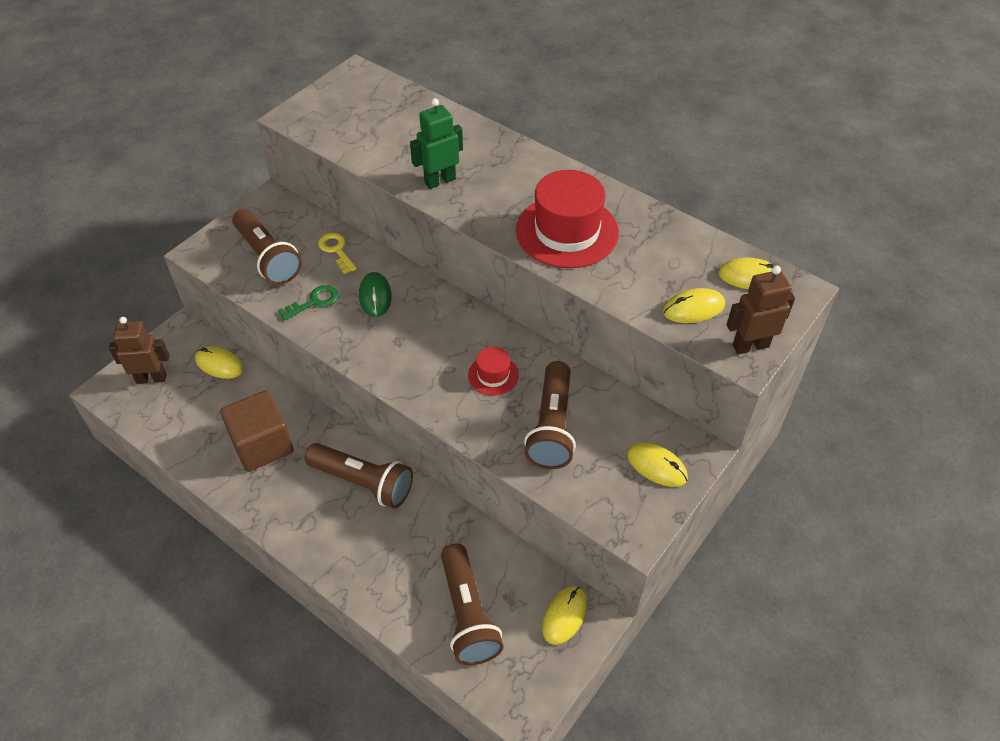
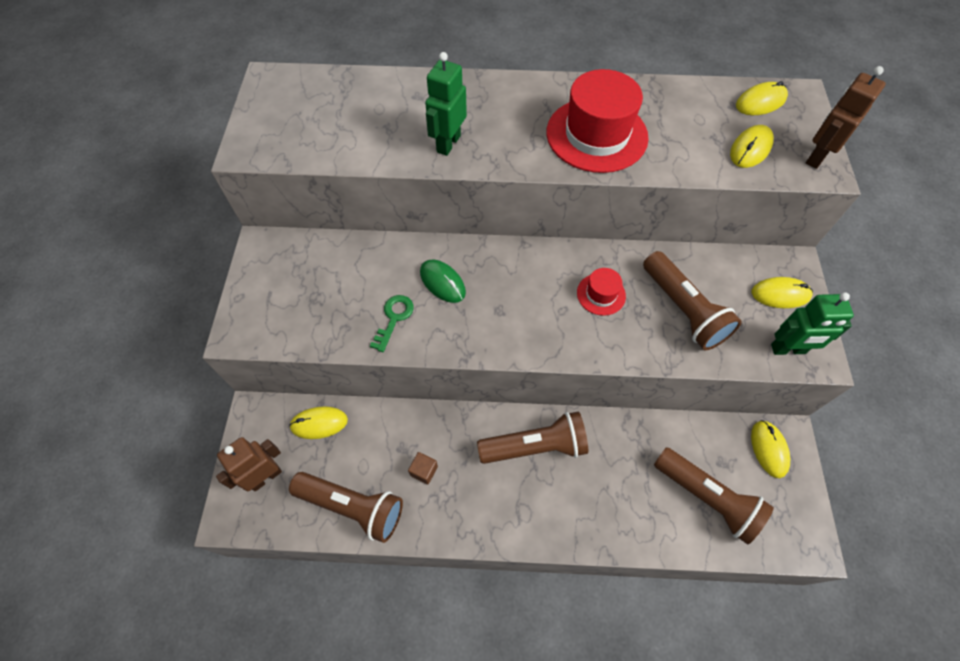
camera: 35 degrees left, 10 degrees up
brown cube [220,390,293,472] -> brown cube [408,452,438,484], size x0.41
brown flashlight [232,209,302,285] -> brown flashlight moved to [289,472,403,543]
yellow key [318,233,357,274] -> none
none -> green robot [771,292,854,355]

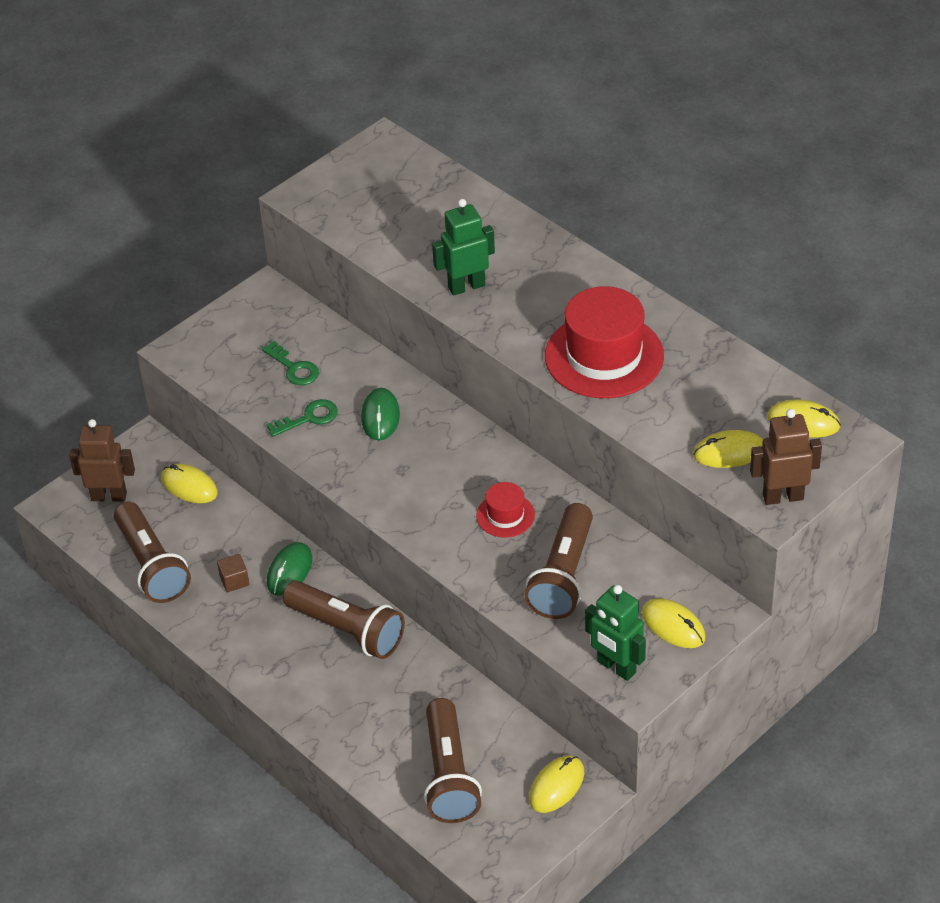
camera: 45 degrees right, 15 degrees down
none -> green key [262,341,319,385]
none -> green mouse [267,542,312,596]

